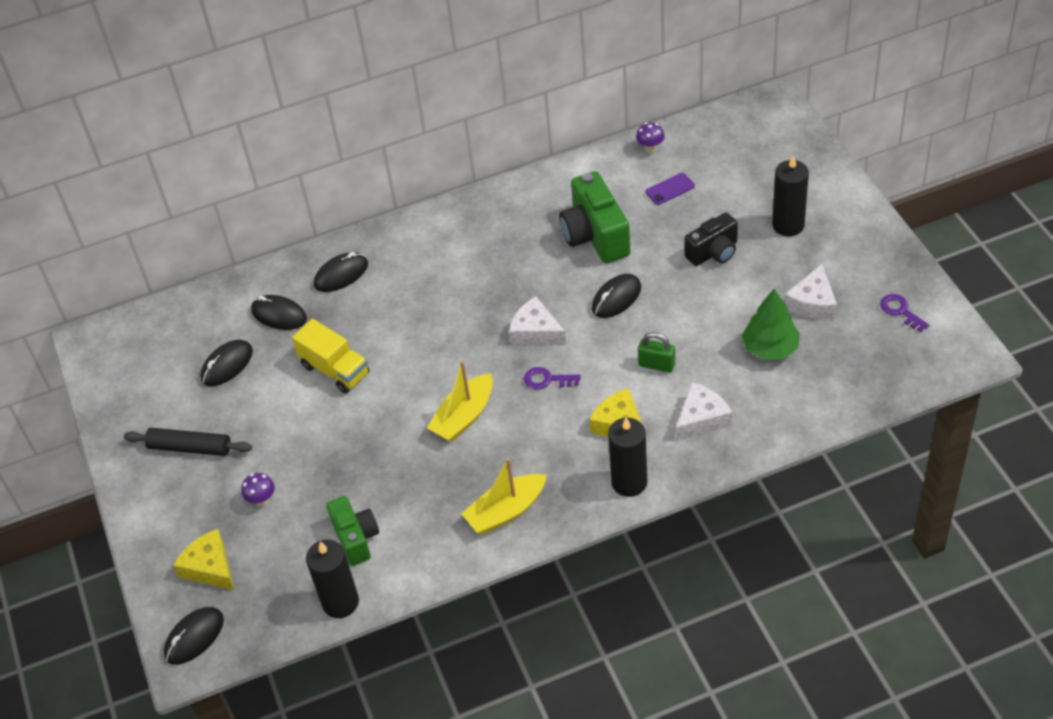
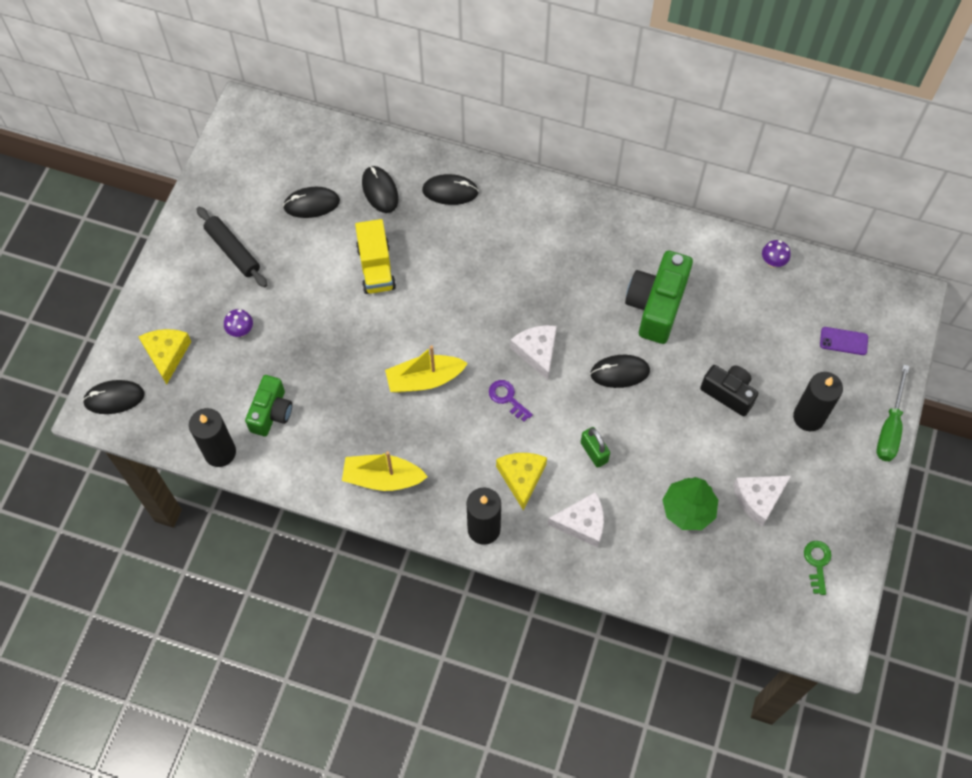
camera: 35 degrees right, 15 degrees up
purple phone [645,173,695,205] -> purple phone moved to [820,327,868,355]
black camera [685,212,738,266] -> black camera turned 150 degrees counterclockwise [700,365,758,416]
purple key [880,294,930,332] -> green key [804,541,831,595]
none -> green screwdriver [877,365,910,461]

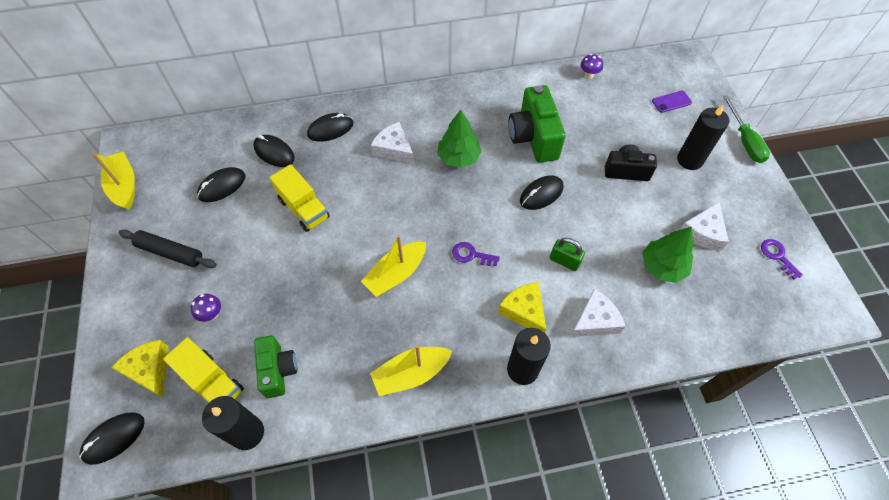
camera: 30 degrees left, 5 degrees down
white cheese [510,325,557,380] -> white cheese moved to [371,122,414,164]
green key [804,541,831,595] -> purple key [761,239,803,279]
none -> yellow boat [92,151,135,210]
none -> yellow truck [163,337,244,403]
none -> green tree [437,109,482,168]

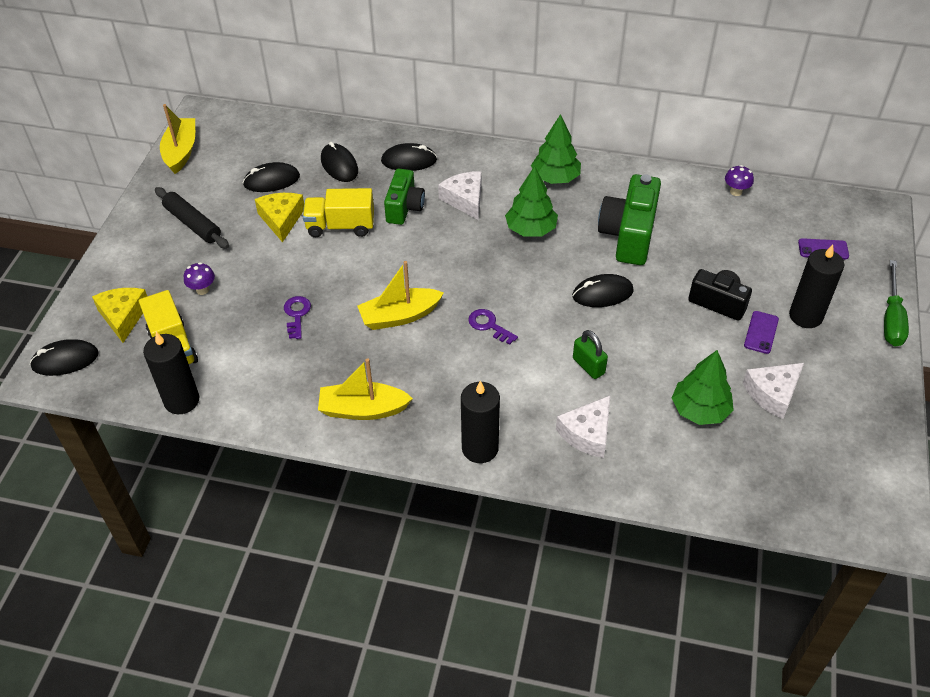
camera: 25 degrees right, 10 degrees down
green camera [254,335,297,398] -> green camera moved to [384,169,425,225]
yellow truck [270,164,330,232] -> yellow truck turned 105 degrees clockwise [303,188,374,237]
yellow cheese [498,282,546,333] -> yellow cheese moved to [255,193,304,243]
white cheese [570,289,626,337] -> white cheese turned 135 degrees clockwise [556,395,611,458]
purple key [761,239,803,279] -> purple key moved to [284,296,311,339]
none -> green tree [531,114,581,184]
none -> purple phone [744,311,779,354]

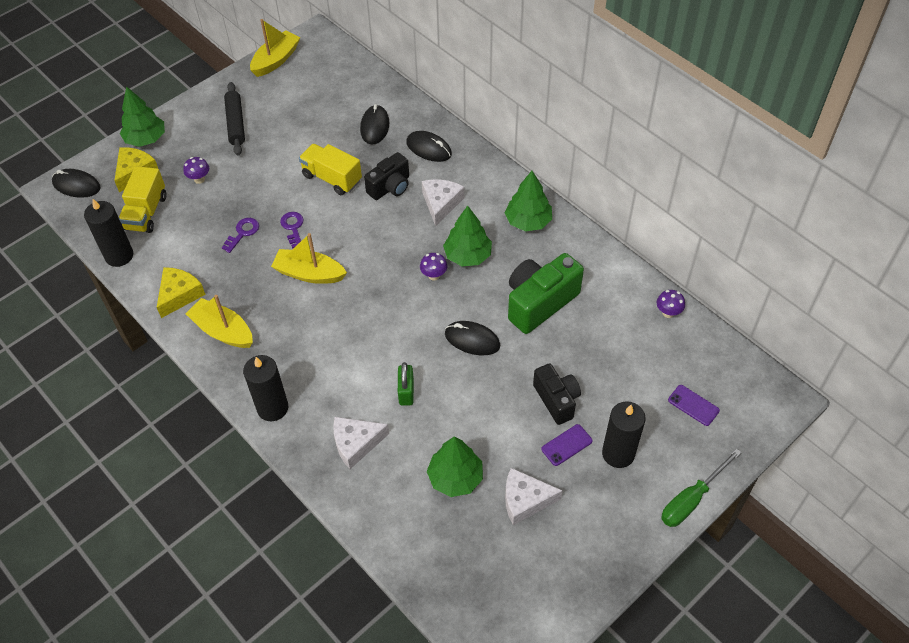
camera: 35 degrees right, 5 degrees up
black mouse [243,162,300,192] -> none
yellow cheese [255,193,304,243] -> yellow cheese moved to [157,267,206,318]
green camera [384,169,425,225] -> black camera [364,152,409,200]
purple key [468,309,518,345] -> purple key moved to [280,212,304,249]
none -> green tree [120,86,165,147]
none -> purple mushroom [420,253,447,281]

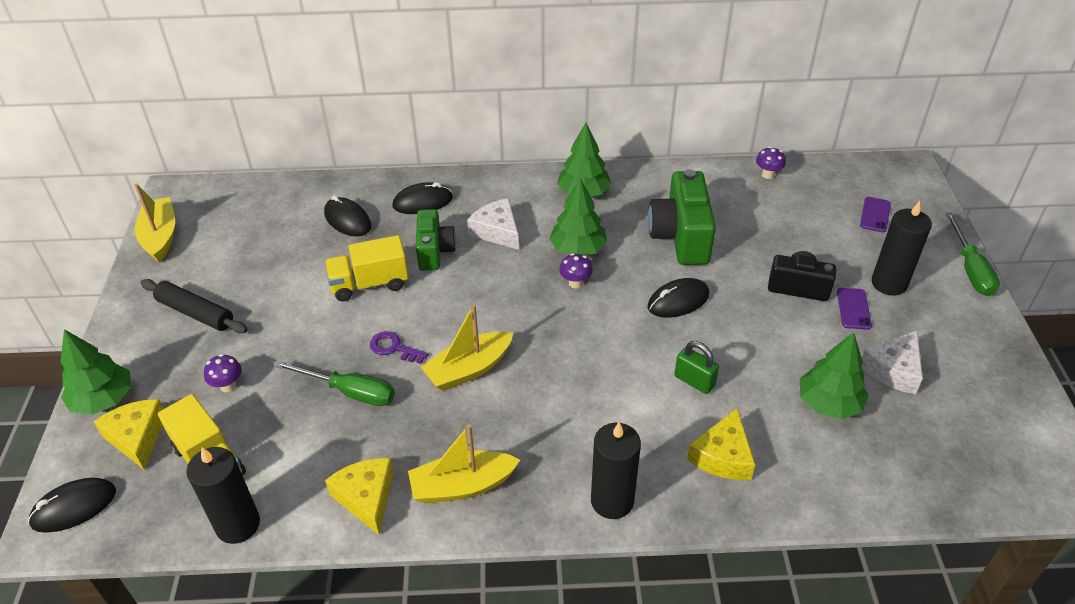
camera: 50 degrees left, 10 degrees down
purple key [222,218,259,253] -> green screwdriver [273,360,395,406]
white cheese [333,417,389,469] -> yellow cheese [687,408,755,480]
black camera [364,152,409,200] -> green camera [416,209,456,271]
purple phone [668,385,720,426] -> purple phone turned 60 degrees counterclockwise [860,197,891,233]

